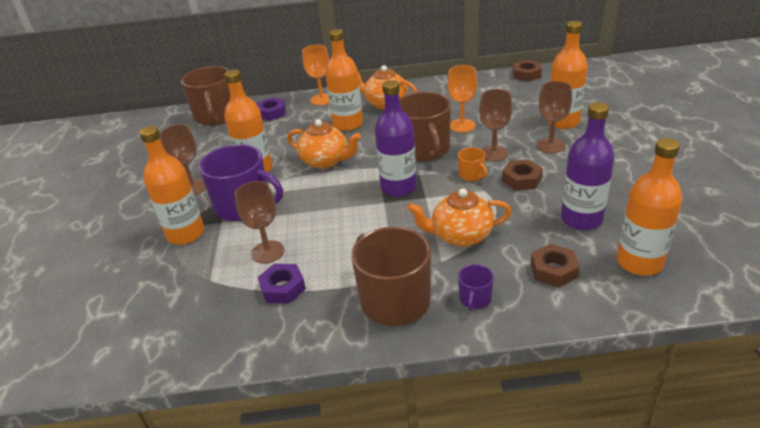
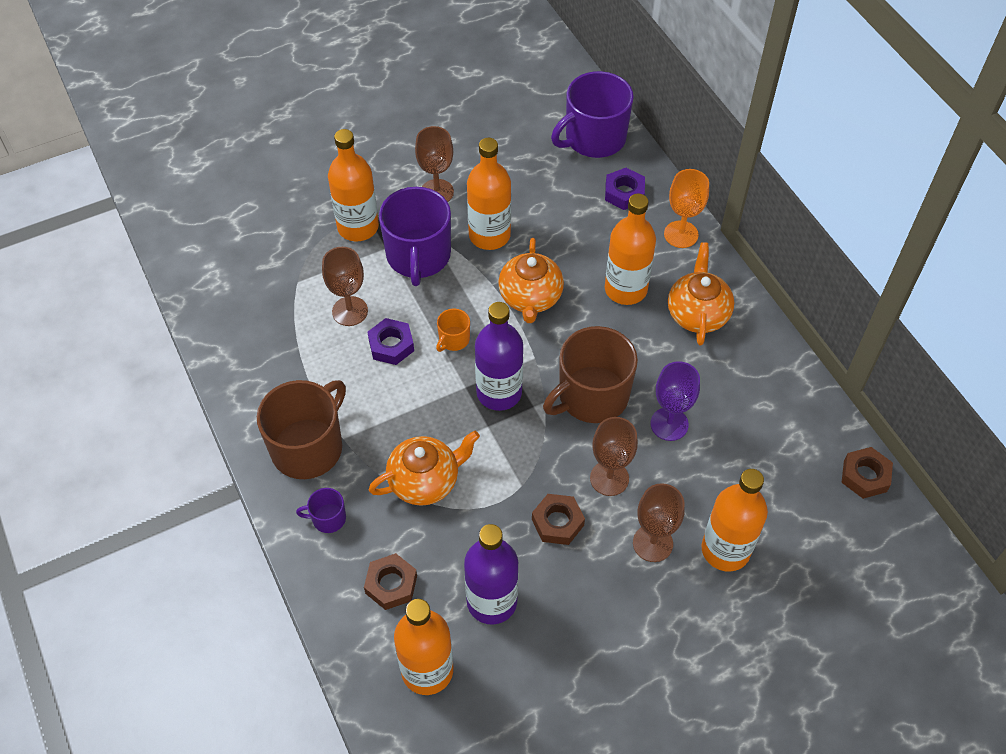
camera: 65 degrees right, 20 degrees up
brown mug [181,66,230,126] -> purple mug [551,71,634,158]
purple nut [258,264,306,304] -> purple nut moved to [367,318,414,365]
orange teapot [407,188,512,247] -> orange teapot turned 90 degrees clockwise [369,431,480,506]
orange goblet [447,65,478,133] -> purple goblet [650,361,700,441]
orange mug [458,147,487,181] -> orange mug moved to [436,309,470,352]

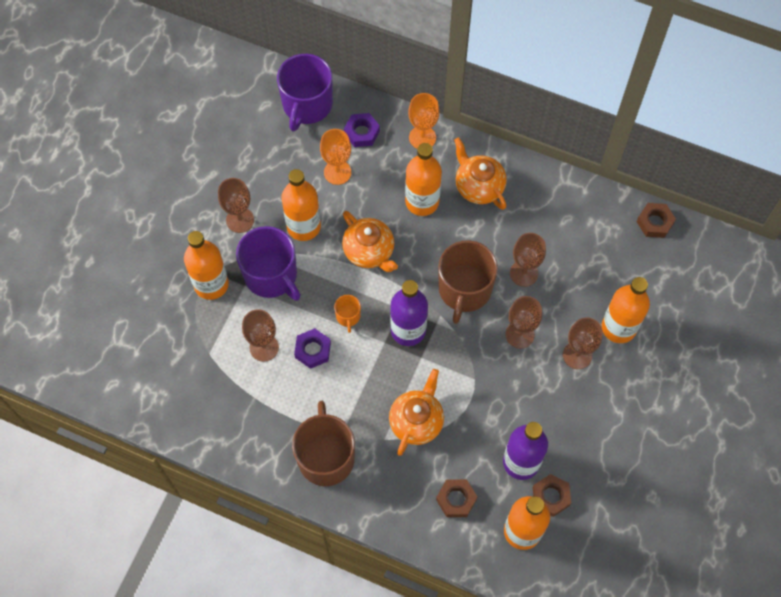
camera: 40 degrees left, 10 degrees up
purple mug [296,488,346,533] -> none
brown nut [532,494,585,545] -> brown nut moved to [533,474,571,517]
purple goblet [650,361,700,441] -> brown goblet [510,233,546,287]
none -> orange goblet [320,129,351,185]

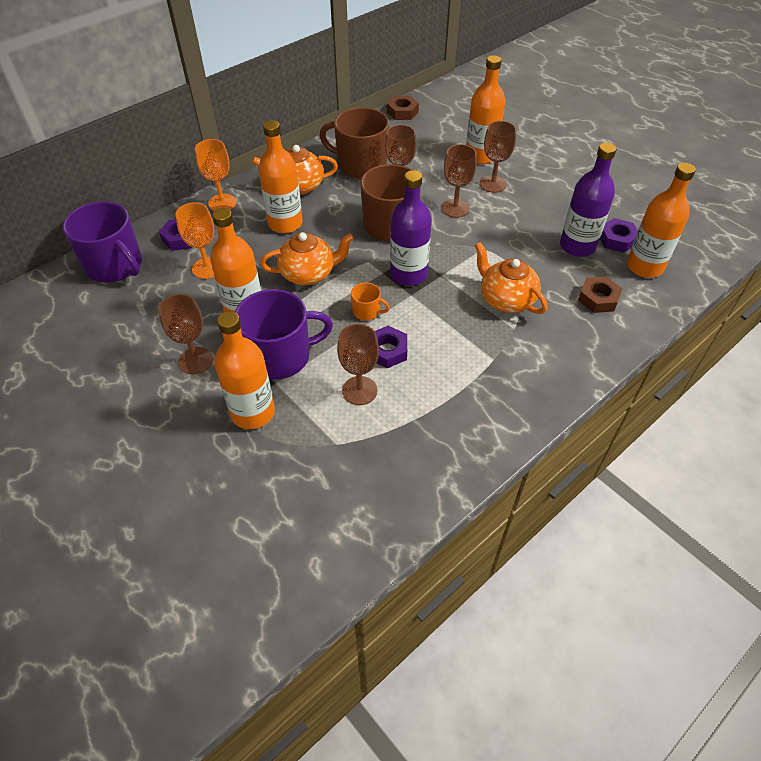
camera: 65 degrees left, 15 degrees down
brown mug [292,401,355,486] -> brown mug moved to [319,107,389,179]
brown nut [533,474,571,517] -> purple nut [600,218,638,253]

